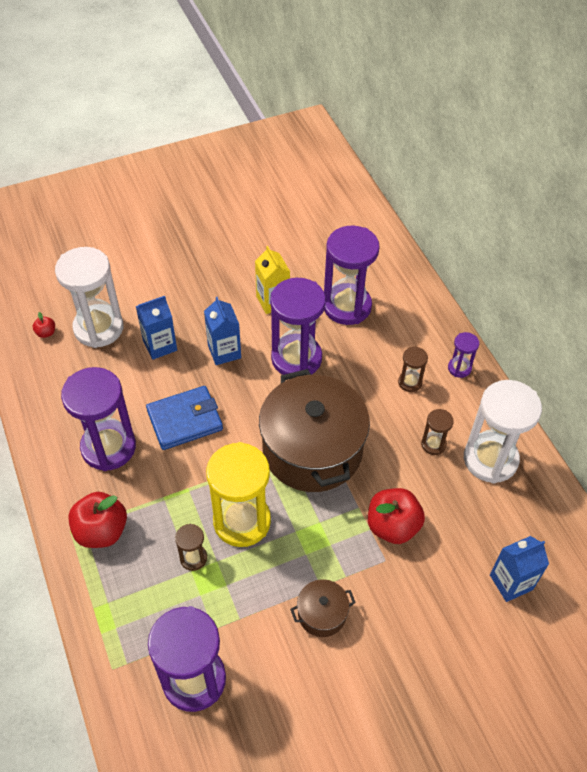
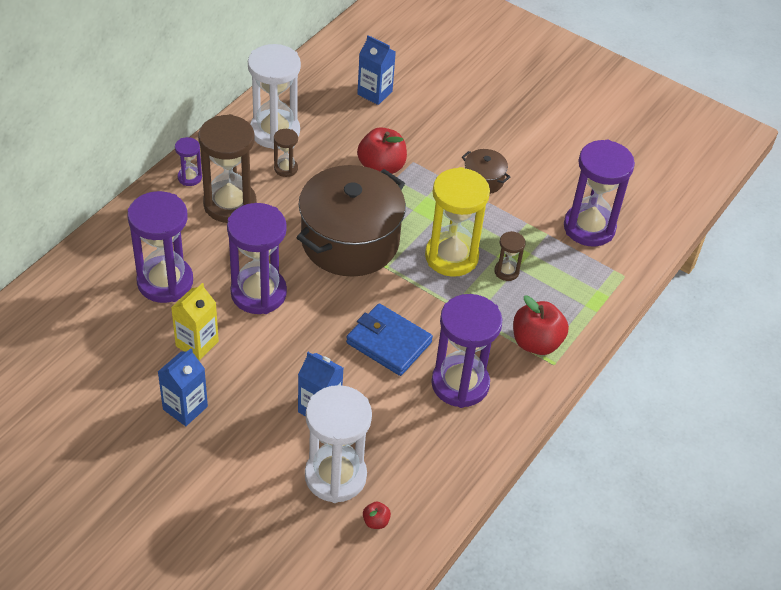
camera: 125 degrees left, 5 degrees down
blue carton [204,297,241,365] -> blue carton moved to [158,348,208,426]
brown hourglass [398,346,428,392] -> brown hourglass [198,114,256,223], size x2.15

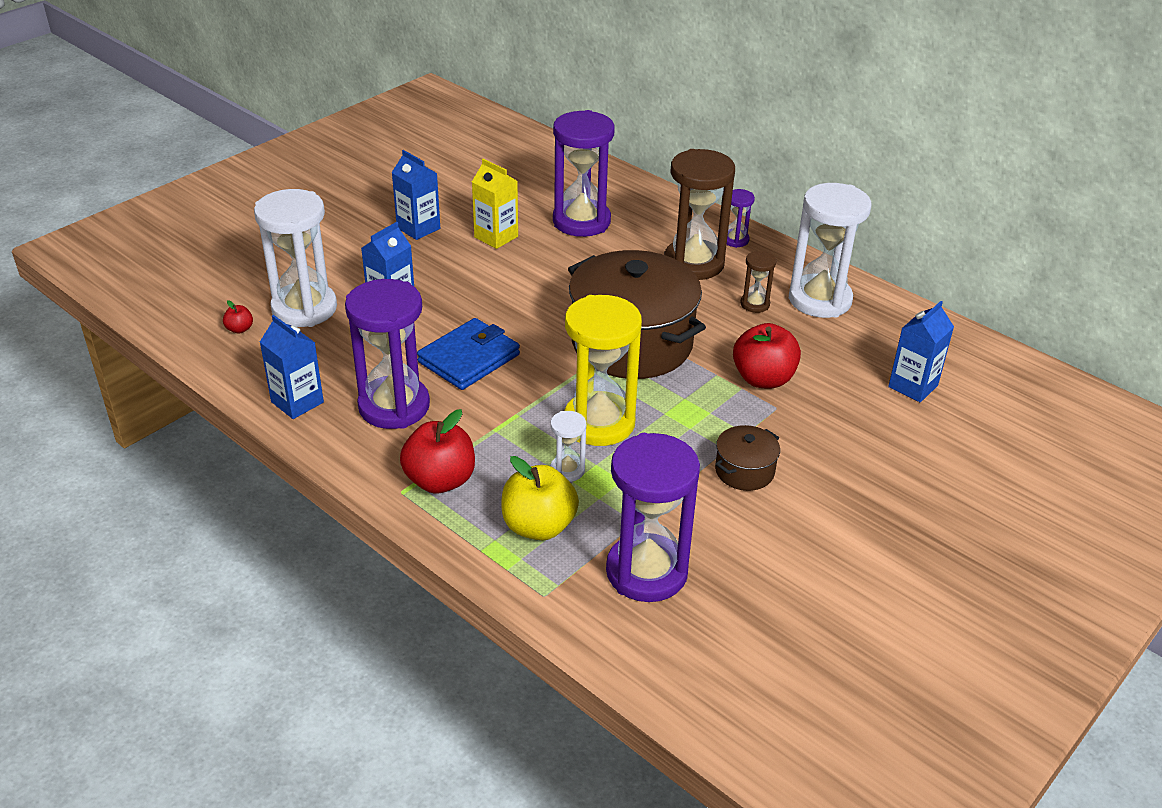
camera: 100 degrees right, 10 degrees down
purple hourglass [227,203,287,314] -> none
brown hourglass [494,231,526,281] -> white hourglass [550,411,586,482]
none -> blue carton [260,315,324,419]
none -> yellow apple [502,456,579,540]

